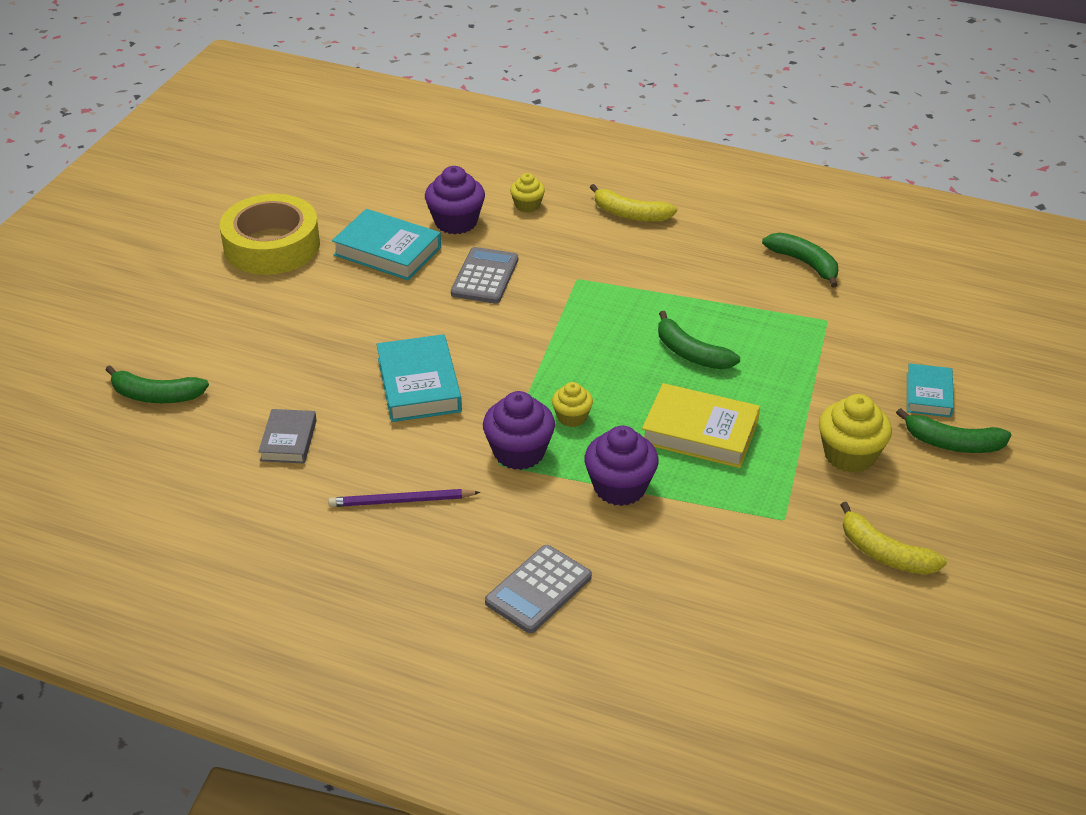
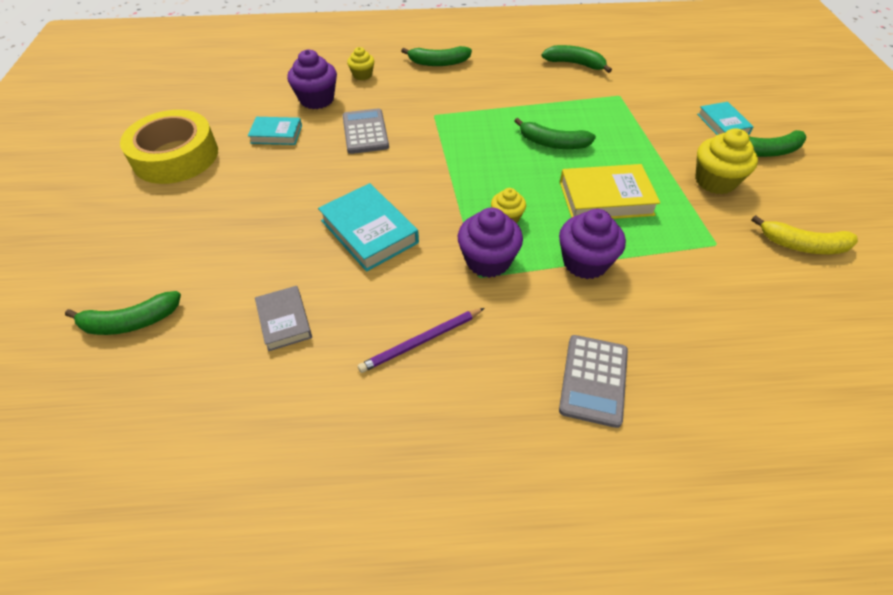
camera: 25 degrees left, 10 degrees up
turquoise book [332,209,441,280] -> turquoise book [248,117,302,145], size x0.62
yellow banana [590,184,677,222] -> green banana [401,46,472,66]

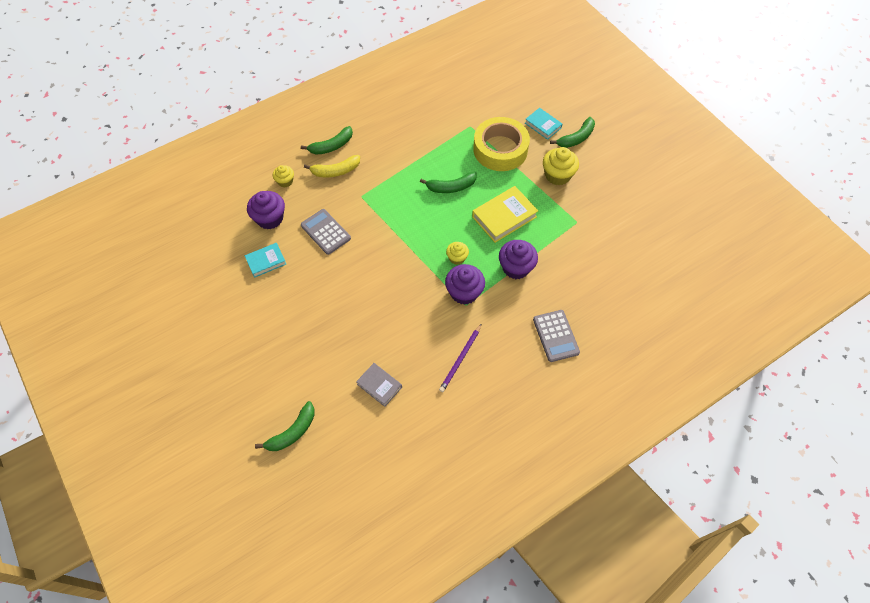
camera: 30 degrees left, 10 degrees up
yellow tape [120,110,218,184] -> yellow tape moved to [473,117,530,171]
turquoise book [318,183,419,272] -> none
green banana [541,45,612,73] -> none
yellow banana [751,215,858,254] -> yellow banana moved to [304,155,360,177]

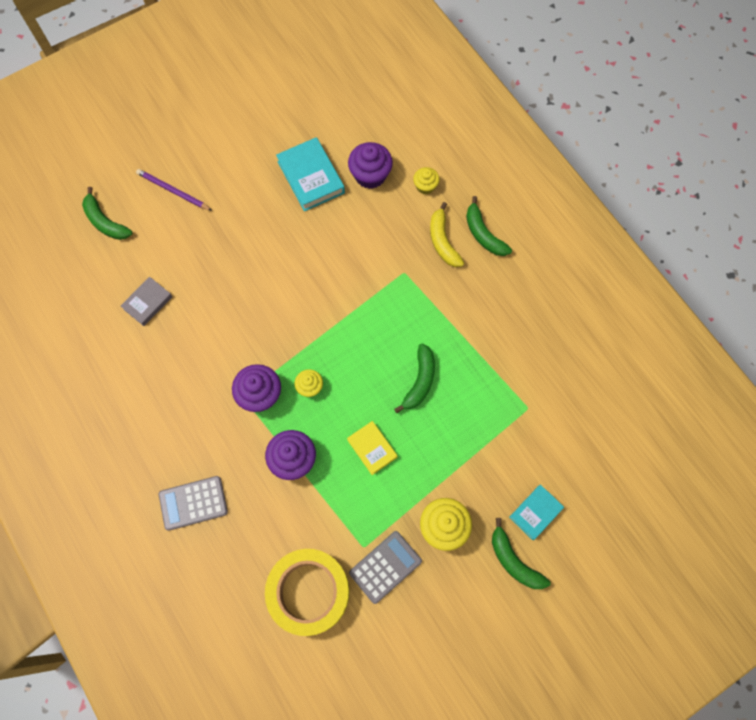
camera: 90 degrees right, 10 degrees up
turquoise book [245,243,286,278] -> turquoise book [276,137,345,211], size x1.62
grey calculator [301,209,351,255] -> grey calculator moved to [349,531,422,604]
green banana [420,172,477,193] -> green banana turned 150 degrees counterclockwise [394,343,435,413]
purple pencil [439,324,481,392] -> purple pencil moved to [136,169,212,211]
yellow book [472,186,538,243] -> yellow book [347,421,398,475], size x0.62
yellow tape [473,117,530,171] -> yellow tape moved to [265,549,350,636]

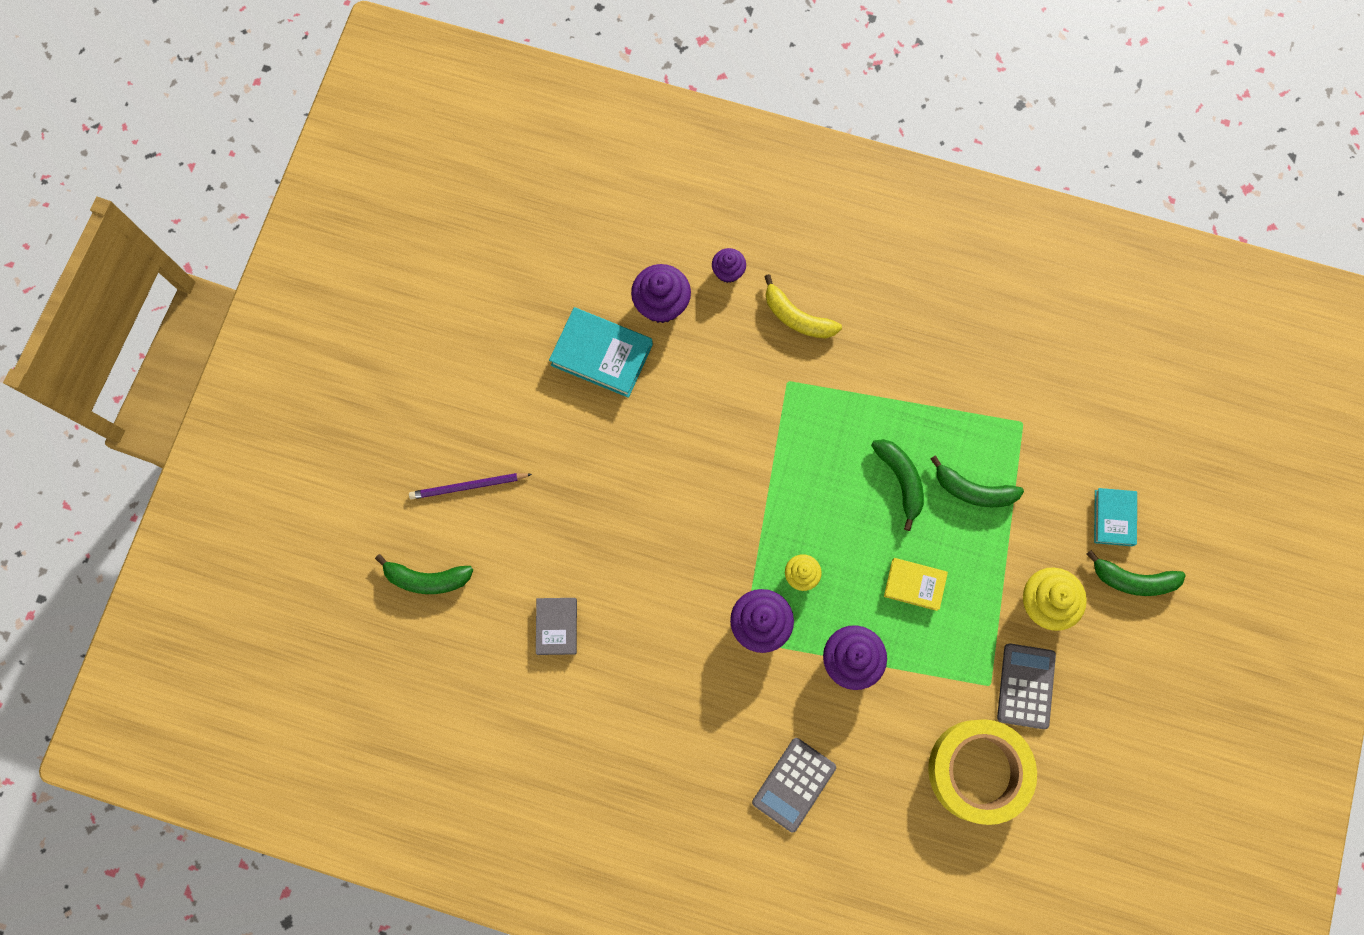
camera: 40 degrees left, 5 degrees up
yellow cupcake [413,167,440,195] -> purple cupcake [712,248,746,283]
green banana [466,196,512,256] -> green banana moved to [931,455,1024,507]

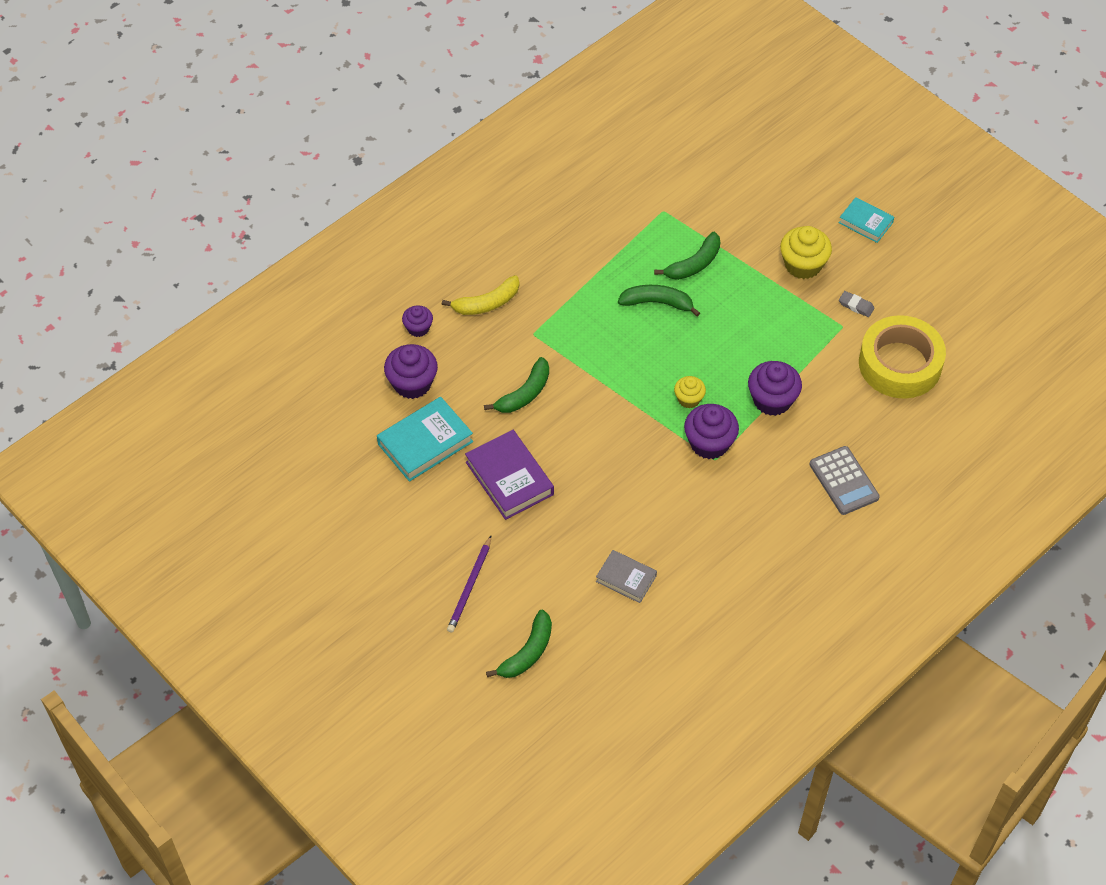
camera: 60 degrees left, 20 degrees down
yellow book [884,558,948,611] -> none
grey calculator [997,643,1056,729] -> grey eraser [839,291,875,317]
green banana [1087,550,1186,596] -> green banana moved to [484,357,549,413]
turquoise book [1094,488,1137,546] -> turquoise book moved to [839,197,894,243]
none -> purple book [465,430,554,520]

